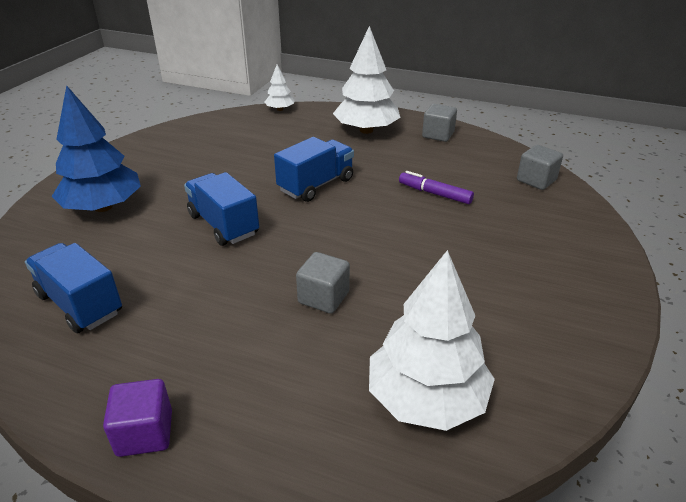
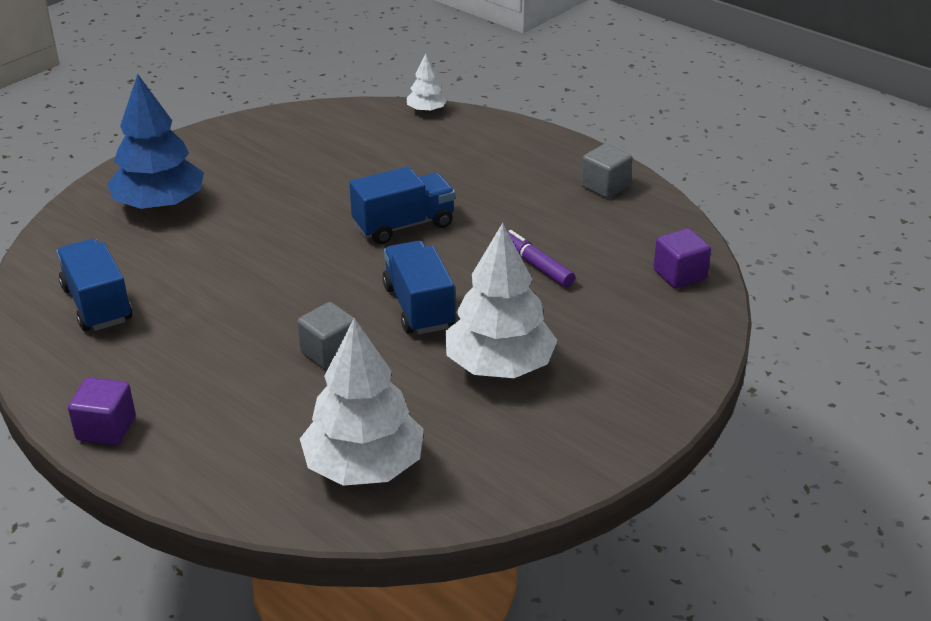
camera: 20 degrees right, 0 degrees up
blue truck [184,172,259,246] -> blue truck moved to [382,241,455,334]
white tree [333,26,401,134] -> white tree moved to [445,223,558,378]
grey cube [517,145,563,190] -> purple cube [653,228,711,289]

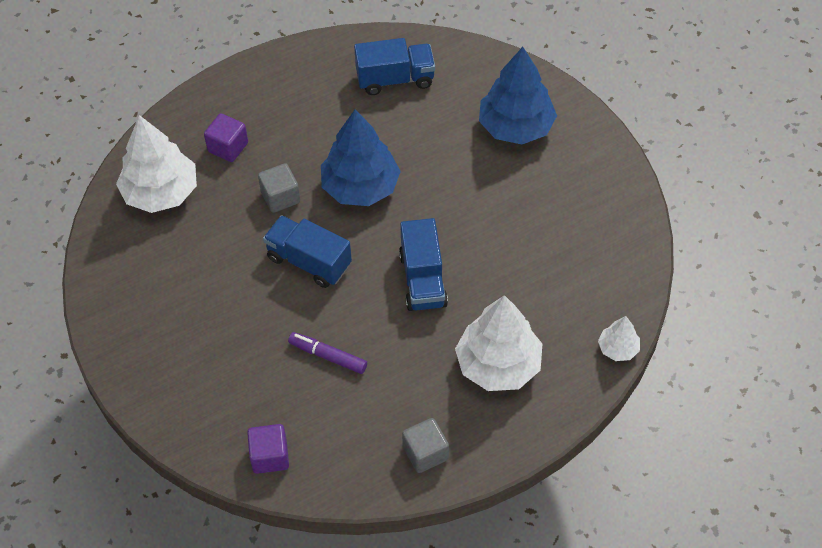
camera: 110 degrees right, 20 degrees up
purple cube [68,377,136,445] -> purple cube moved to [204,113,248,162]
blue truck [382,241,455,334] -> blue truck turned 150 degrees counterclockwise [263,215,352,288]
white tree [445,223,558,378] -> white tree moved to [455,295,542,391]
purple marker [507,230,575,287] -> purple marker turned 135 degrees counterclockwise [288,332,367,374]
none -> blue tree [321,109,401,206]

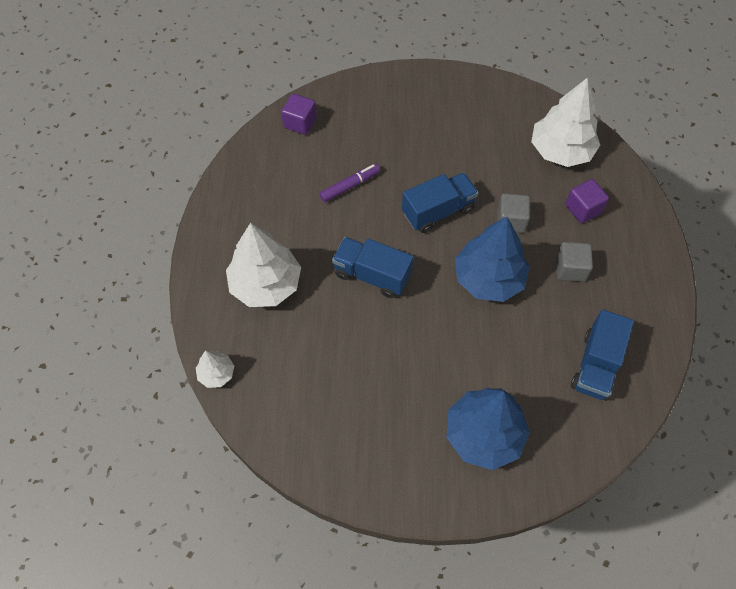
camera: 120 degrees right, 5 degrees up
grey cube [402,418,449,473] -> grey cube moved to [556,242,593,282]

